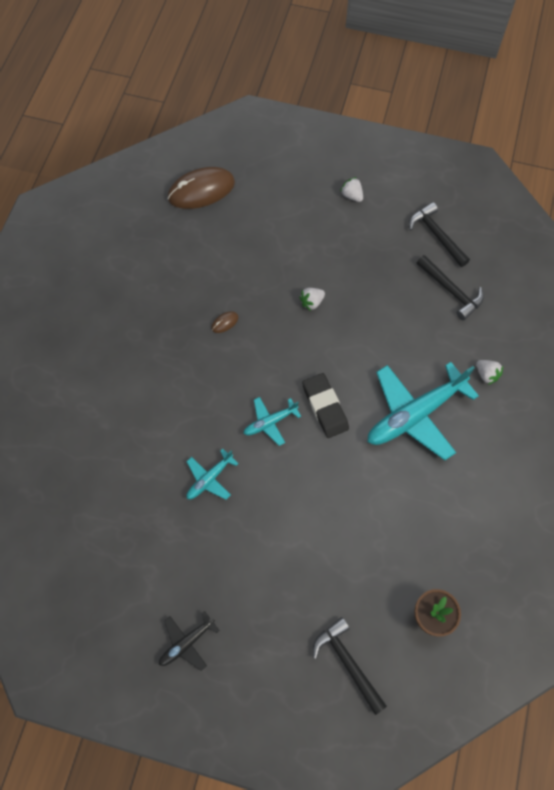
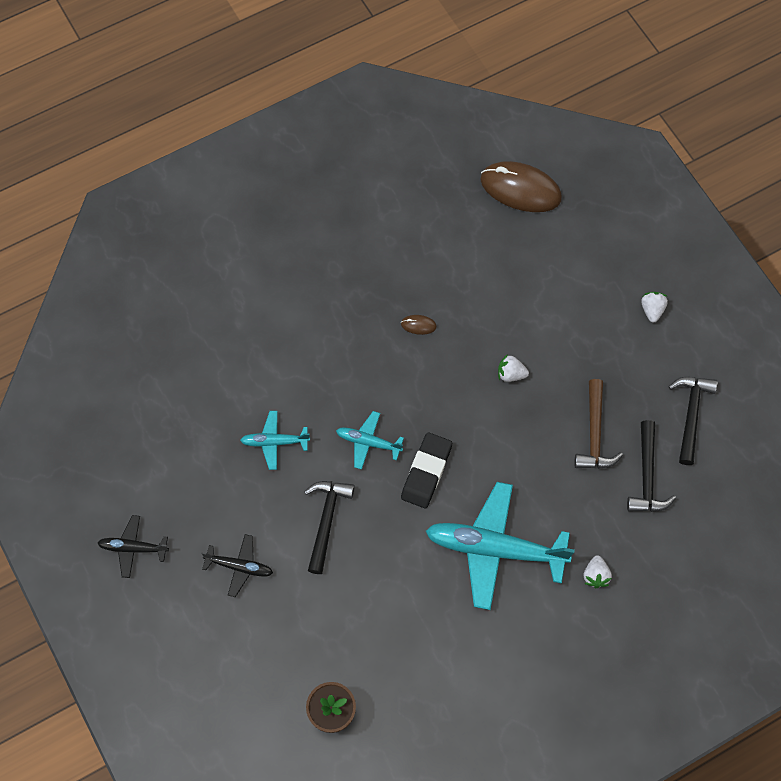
camera: 45 degrees right, 0 degrees up
black hammer [313,617,387,715] -> black hammer moved to [304,481,355,574]
none -> black plane [201,534,273,597]
none -> brown hammer [574,379,623,469]

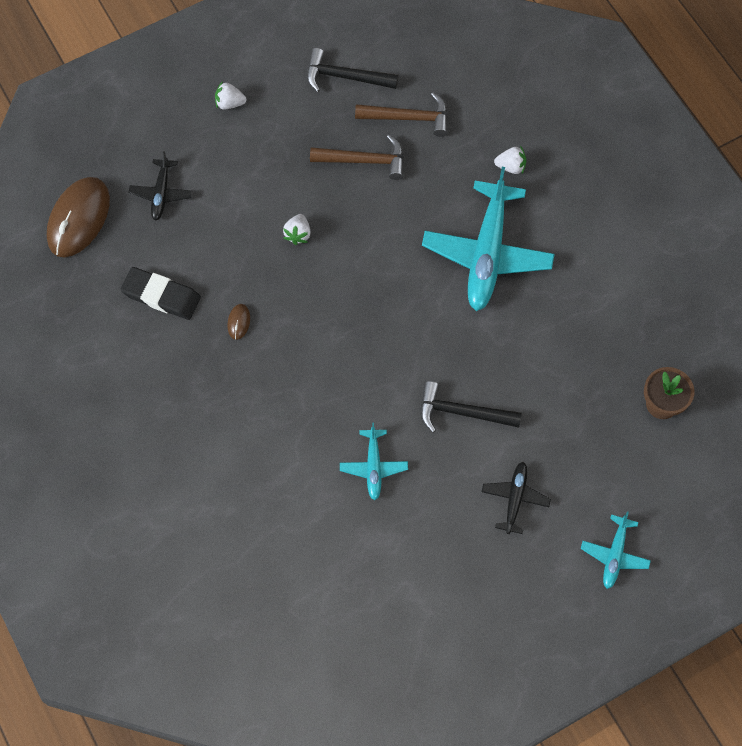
camera: 90 degrees left, 0 degrees up
black plane [98,515,169,578] -> black plane moved to [129,151,192,221]
turquoise plane [336,411,404,470] -> turquoise plane moved to [581,511,651,589]
black eraser [401,432,452,508] -> black eraser moved to [120,267,201,320]
black hammer [627,420,676,512] -> brown hammer [355,92,448,137]

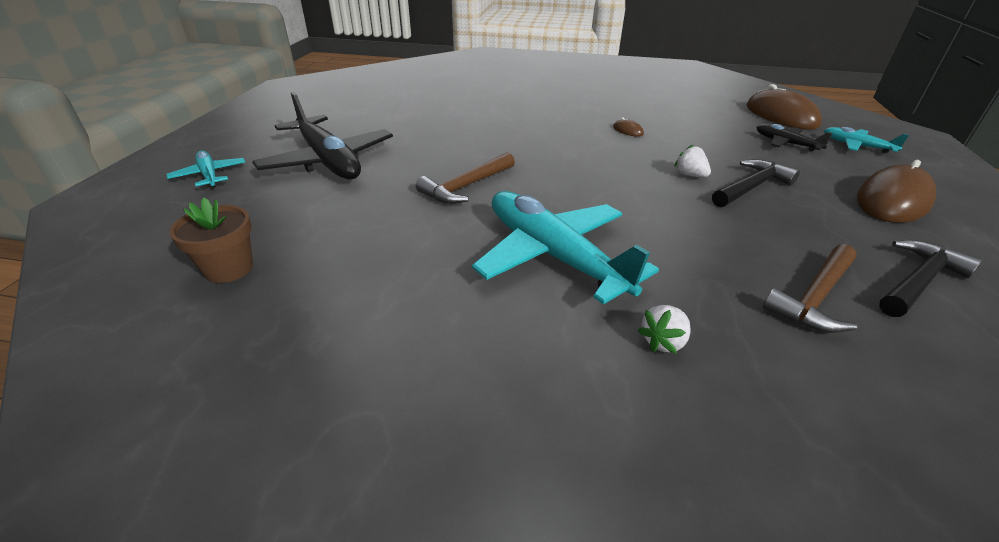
camera: 130 degrees right, 30 degrees down
black eraser [120,267,201,320] -> none
white strawberry [215,81,247,110] -> brown mouse [857,160,936,223]
brown hammer [310,135,404,180] -> brown hammer moved to [416,152,515,204]
turquoise plane [340,422,408,500] -> turquoise plane moved to [824,127,909,153]
black hammer [421,381,522,433] -> black hammer moved to [712,159,800,207]
black plane [482,462,551,534] -> black plane [252,92,393,179], size x2.04

